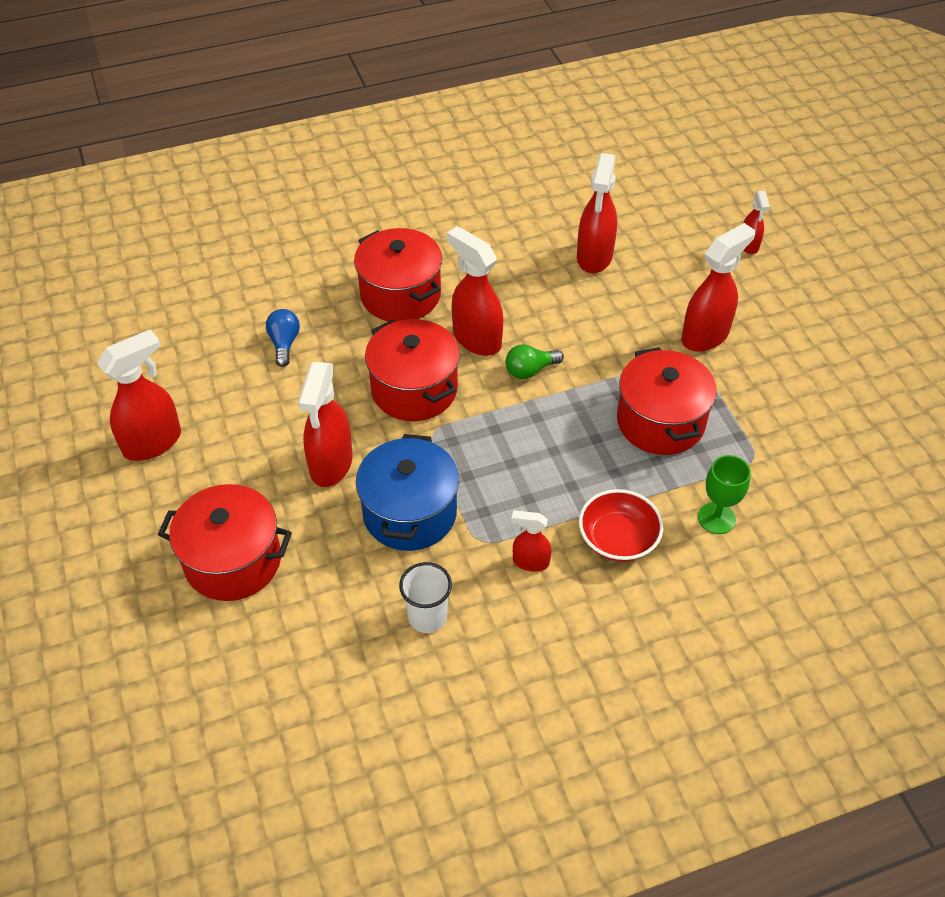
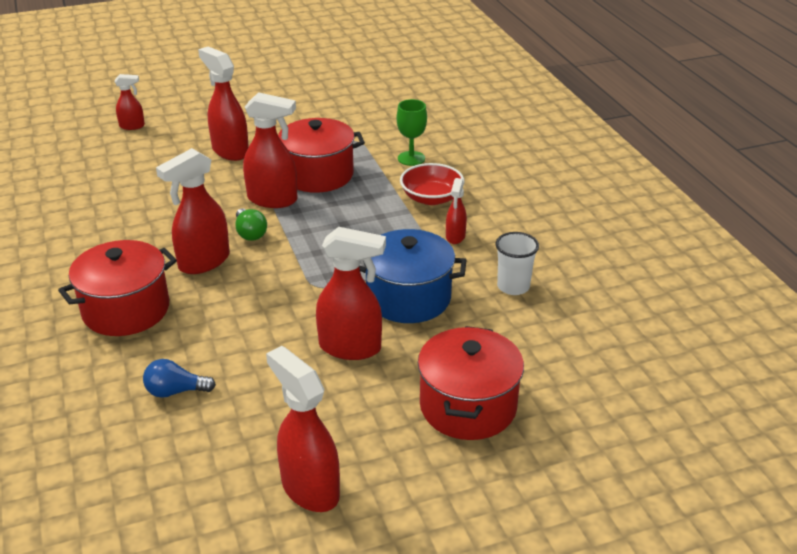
camera: 90 degrees left, 15 degrees down
red pot [365,319,460,421] -> none
red spray bottle [577,153,617,273] -> red spray bottle moved to [243,92,297,208]

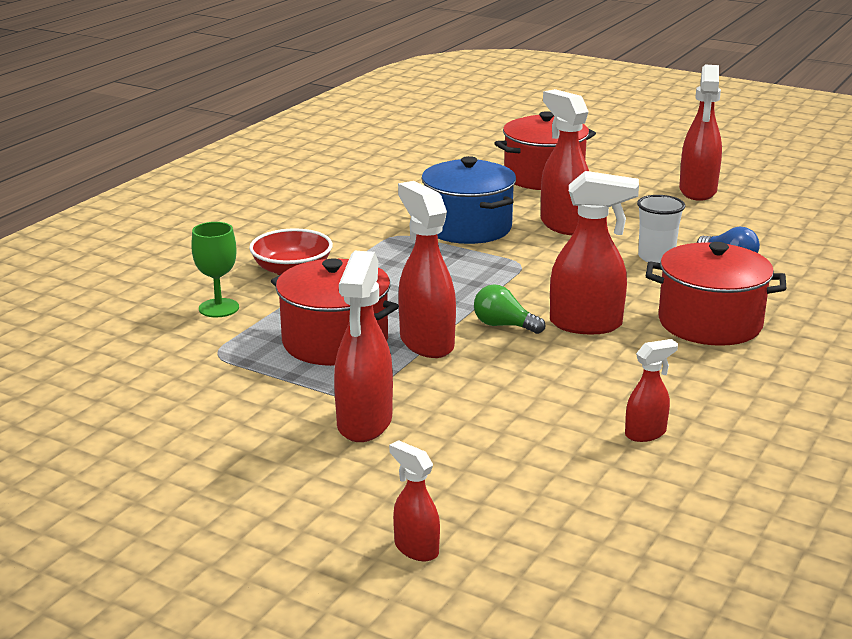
camera: 130 degrees left, 10 degrees down
green light bulb [235,208,267,241] -> green light bulb turned 90 degrees counterclockwise [474,284,545,334]
red spray bottle [446,178,467,244] -> red spray bottle moved to [625,339,678,442]
white cup [496,232,539,295] -> white cup moved to [637,195,685,263]

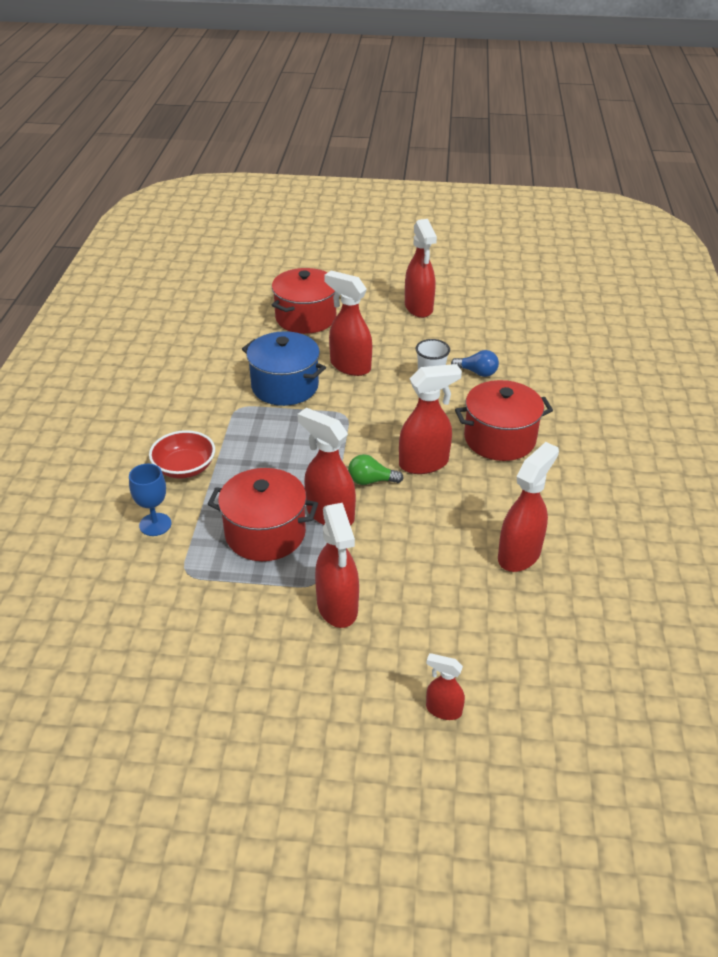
camera: 25 degrees left, 15 degrees up
green goblet [191,222,239,317] -> blue goblet [129,464,171,536]
red spray bottle [625,339,678,442] -> red spray bottle [498,442,559,572], size x1.82

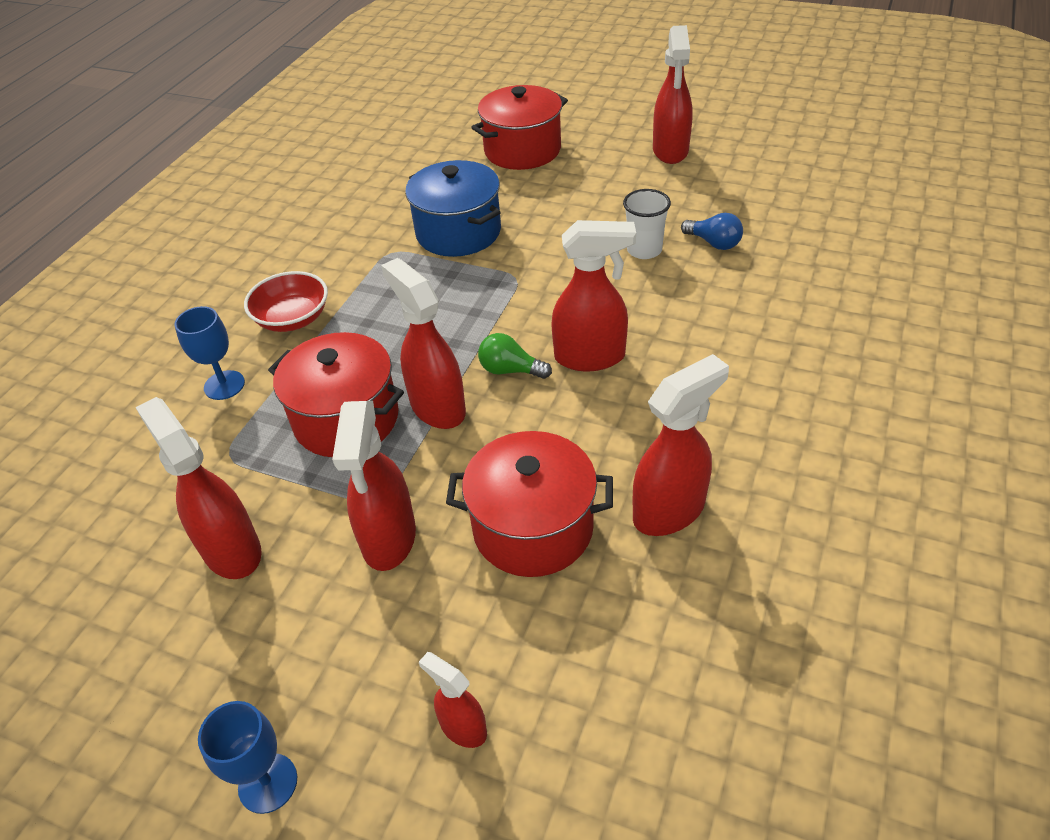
camera: 20 degrees right, 5 degrees up
red spray bottle [324,270,372,376] -> red spray bottle moved to [135,397,262,579]
red pot [455,380,553,461] -> red pot moved to [446,431,613,577]
none -> blue goblet [198,701,297,814]

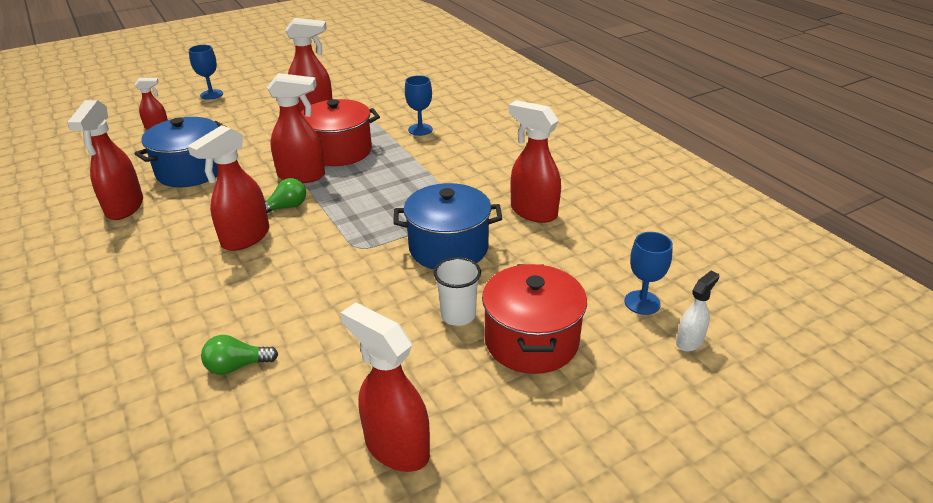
camera: 125 degrees right, 10 degrees down
red bowl [244,271,328,332] -> none
red spray bottle [332,401,416,571] -> red spray bottle moved to [509,100,561,223]
red pot [446,431,613,577] -> blue pot [135,117,227,187]
white cup [623,189,671,259] -> white cup moved to [434,257,481,326]
blue light bulb [681,213,743,250] -> green light bulb [201,335,278,375]
none -> blue goblet [624,232,673,315]
none -> white spray bottle [676,270,720,351]

